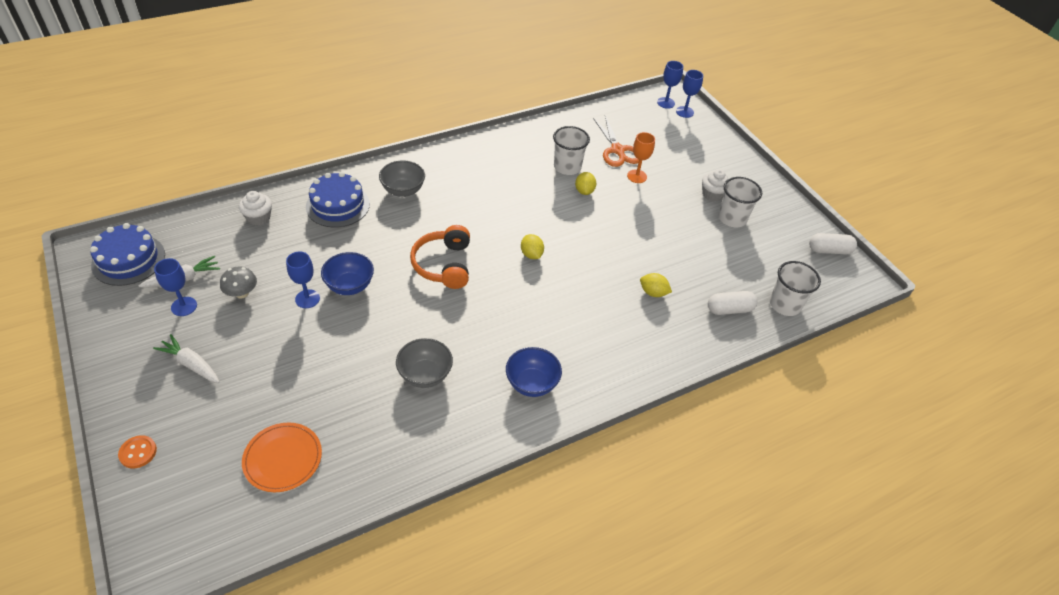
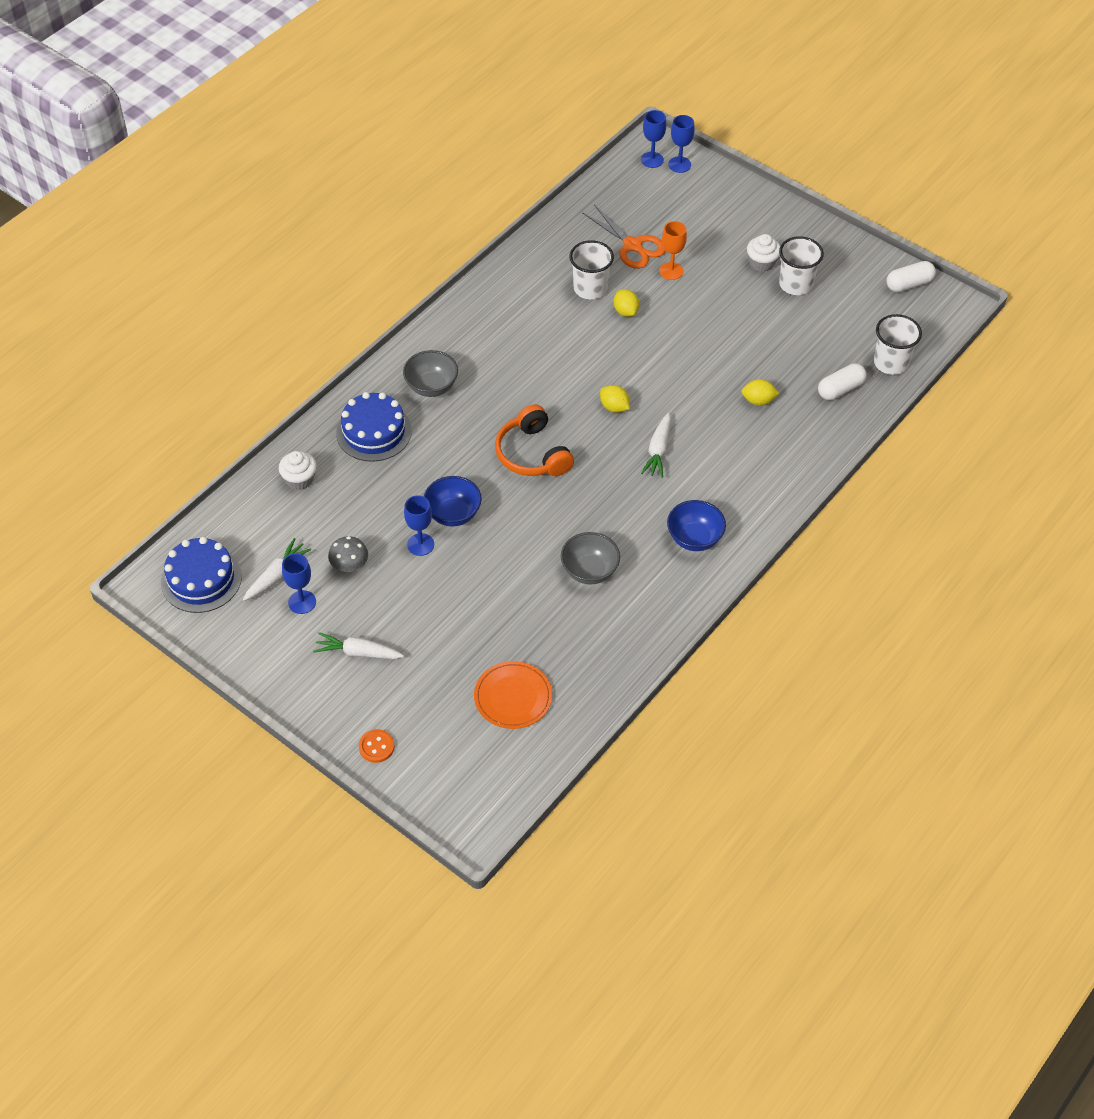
camera: 20 degrees left, 5 degrees up
none -> white carrot [641,413,671,478]

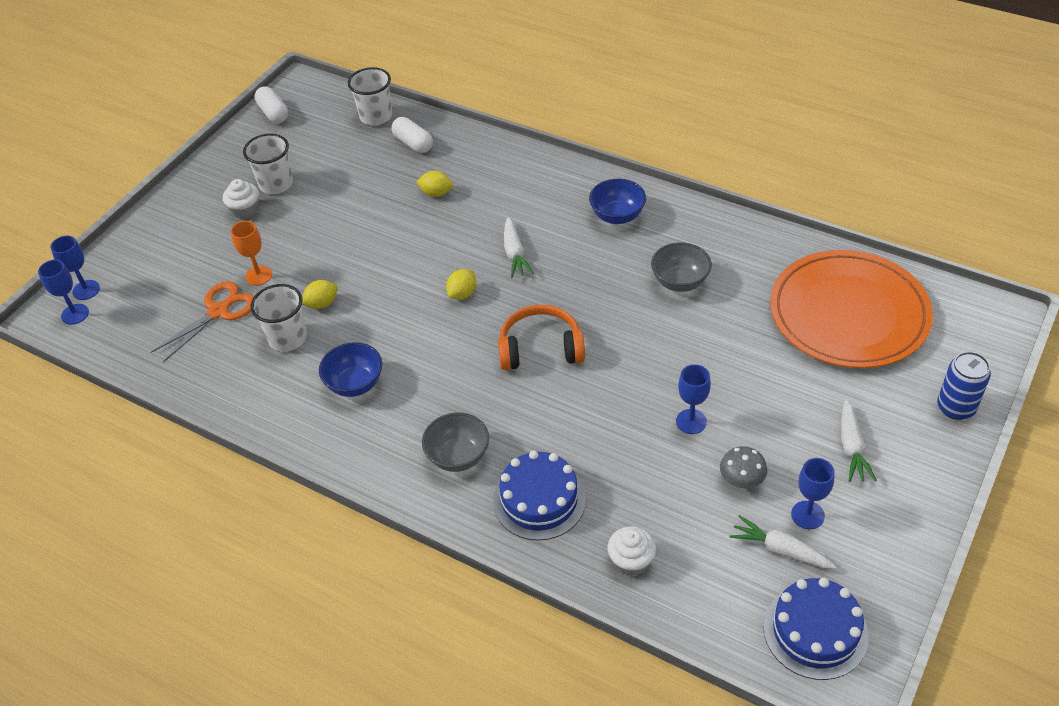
camera: 95 degrees left, 5 degrees down
orange button [359,729,395,763] -> blue can [937,352,991,420]
blue bowl [424,476,482,526] -> blue bowl moved to [319,342,382,397]
orange plate [474,661,552,729] -> orange plate [770,250,933,368], size x2.03
orange headphones [495,404,574,476] -> orange headphones turned 150 degrees counterclockwise [498,305,585,370]
white carrot [641,413,671,478] -> white carrot turned 75 degrees clockwise [504,217,534,278]
yellow lemon [741,379,780,406] -> yellow lemon turned 75 degrees counterclockwise [416,171,453,197]

